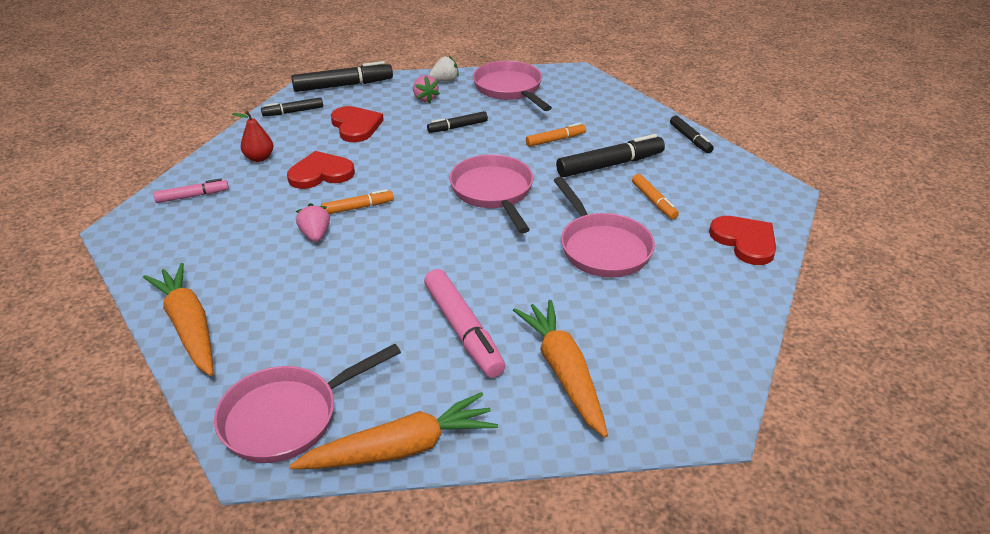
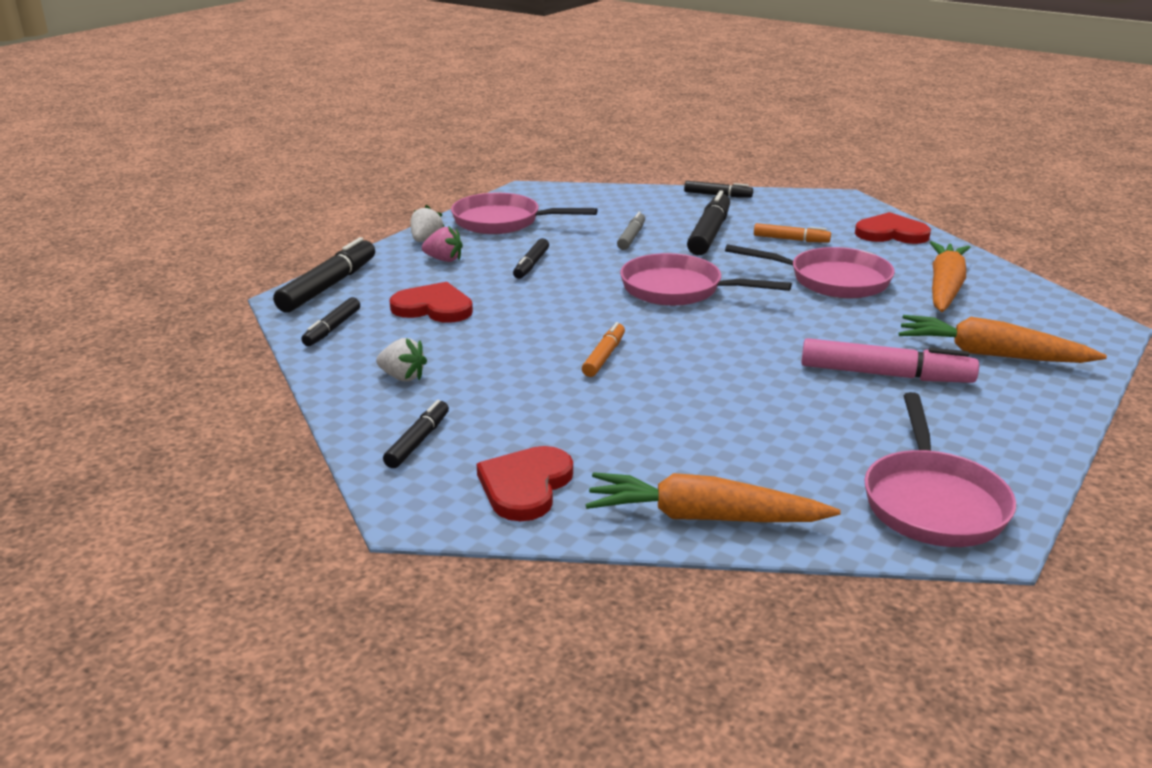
camera: 50 degrees left, 10 degrees down
pink marker [153,178,229,203] -> black marker [383,400,449,468]
red pear [232,111,273,162] -> white strawberry [376,338,427,381]
red heart [287,151,355,189] -> red heart moved to [477,446,573,521]
orange carrot [290,392,498,469] -> orange carrot moved to [930,241,971,312]
pink strawberry [296,203,330,242] -> none
orange marker [526,123,586,147] -> grey marker [617,212,645,250]

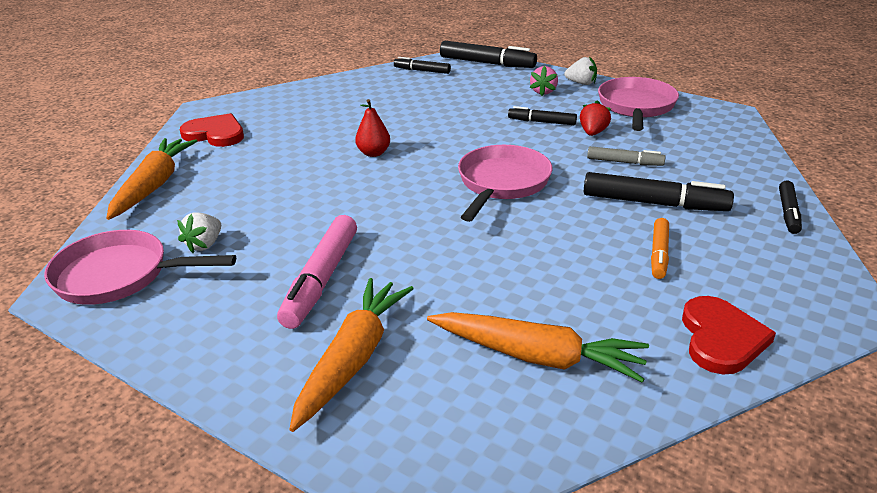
camera: 90 degrees right, 5 degrees up
white strawberry [376,338,427,381] -> white strawberry moved to [177,212,221,253]
black marker [383,400,449,468] -> none
red heart [389,282,473,323] -> none
orange marker [582,322,625,377] -> red pear [355,99,390,157]
pink pan [725,244,895,298] -> none
none -> red strawberry [580,100,611,136]

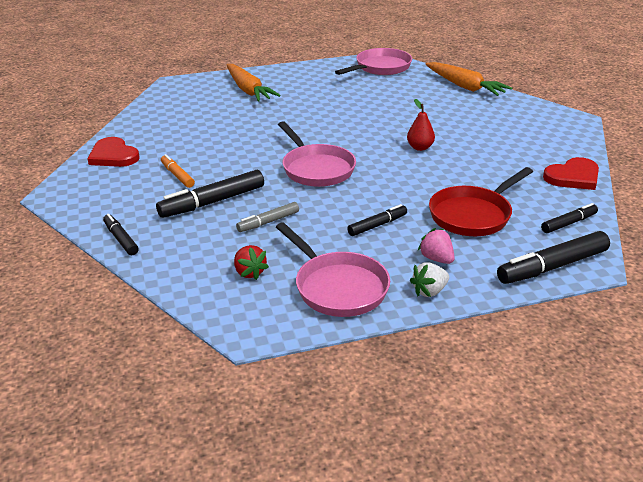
camera: 130 degrees right, 0 degrees up
white strawberry [177,212,221,253] -> none
red heart [180,113,244,147] -> red heart moved to [543,157,599,190]
pink marker [277,215,357,329] -> none
orange carrot [427,312,649,383] -> none
red strawberry [580,100,611,136] -> red strawberry moved to [234,245,269,280]
none -> red pan [429,167,533,236]

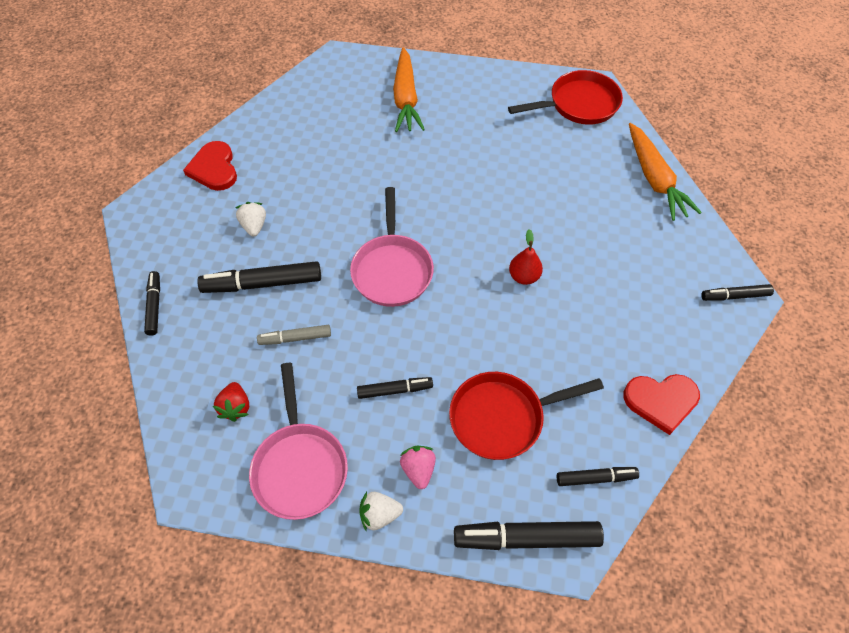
camera: 25 degrees right, 25 degrees up
orange marker [161,154,195,188] -> white strawberry [236,202,266,237]
pink pan [335,48,412,75] -> red pan [508,70,623,125]
none -> black marker [701,284,774,301]

